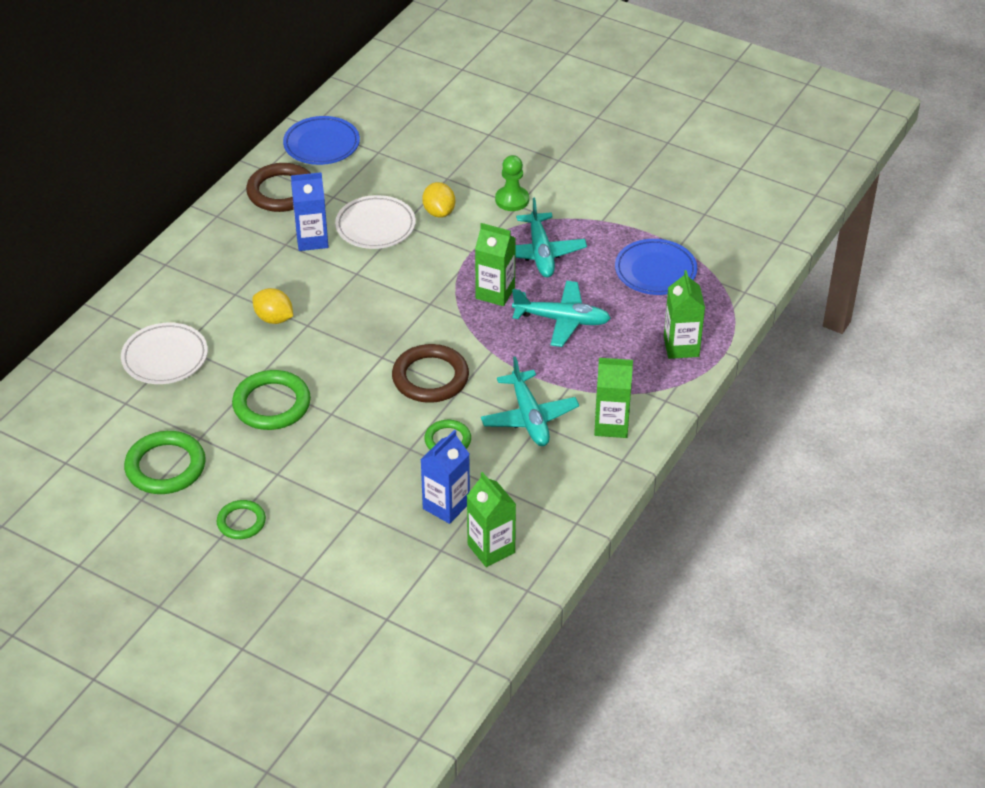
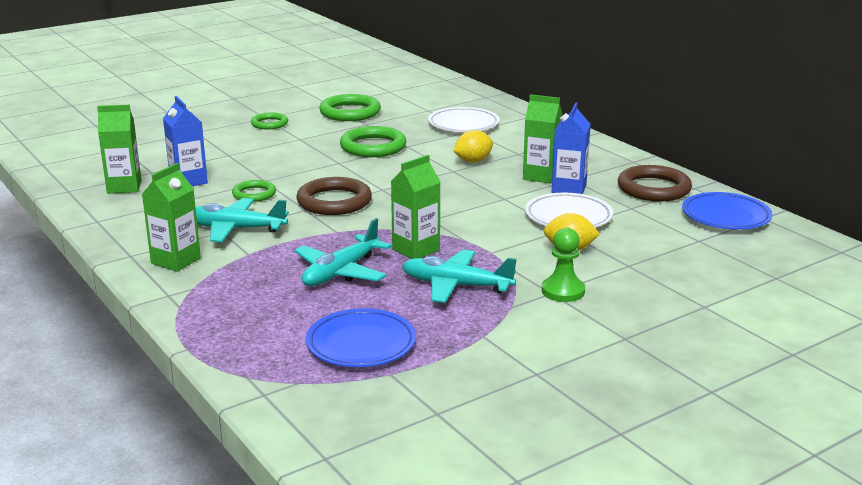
camera: 115 degrees right, 20 degrees down
green carton [664,270,705,359] -> green carton moved to [523,94,562,184]

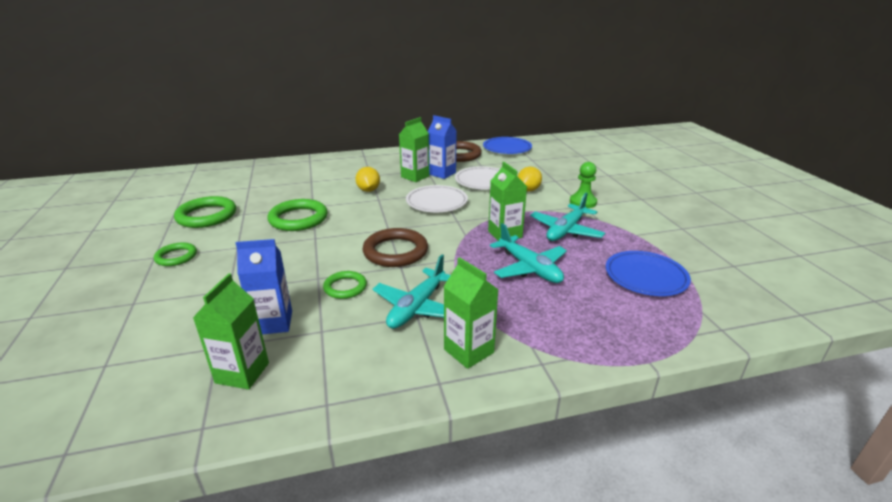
camera: 70 degrees left, 5 degrees up
white plate [428,107,500,132] -> white plate moved to [406,185,468,212]

